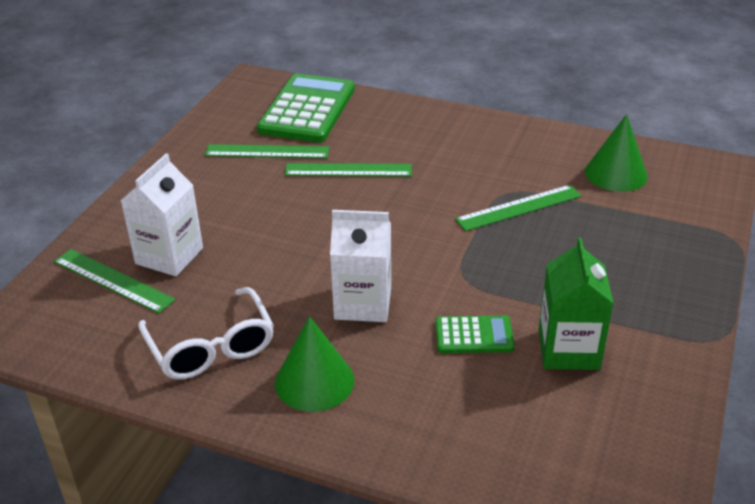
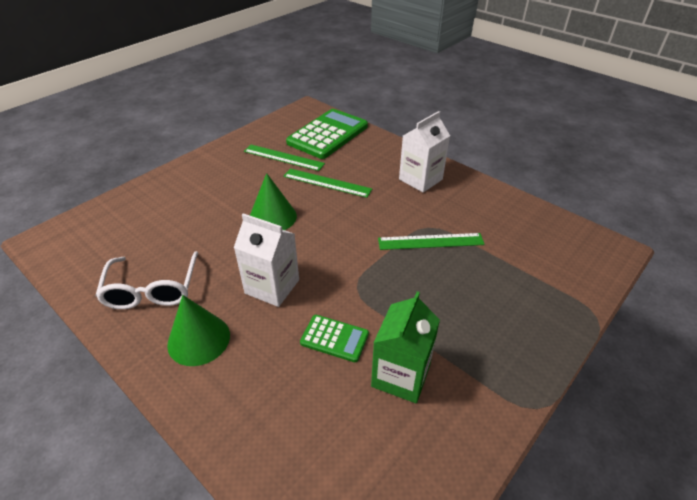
camera: 20 degrees right, 5 degrees up
green ruler [54,249,176,313] -> none
white carton [121,153,203,276] -> white carton moved to [399,111,450,193]
green cone [585,114,648,192] -> green cone moved to [250,173,297,230]

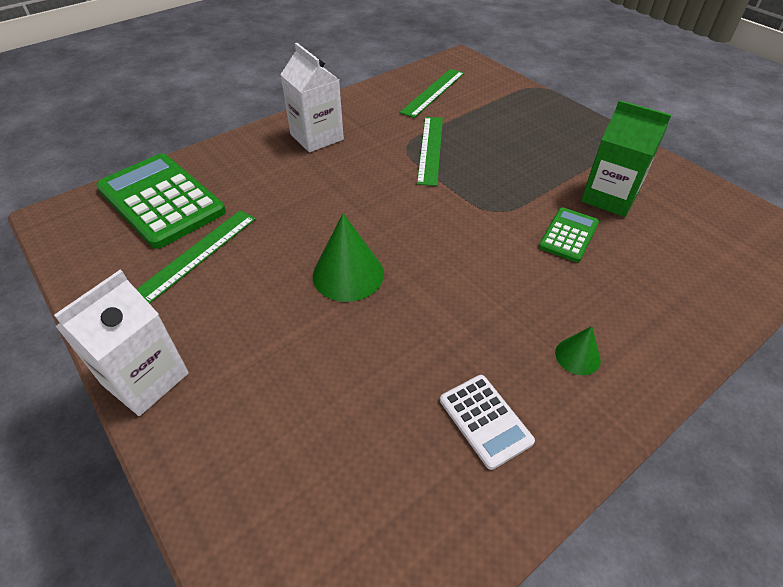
camera: 80 degrees left, 5 degrees up
white glasses [95,251,198,309] -> white calculator [440,375,535,470]
green cone [167,295,230,366] -> green cone [555,326,601,375], size x0.55
white carton [234,213,299,307] -> white carton moved to [54,270,189,416]
green ruler [283,169,372,198] -> green ruler moved to [399,69,464,118]

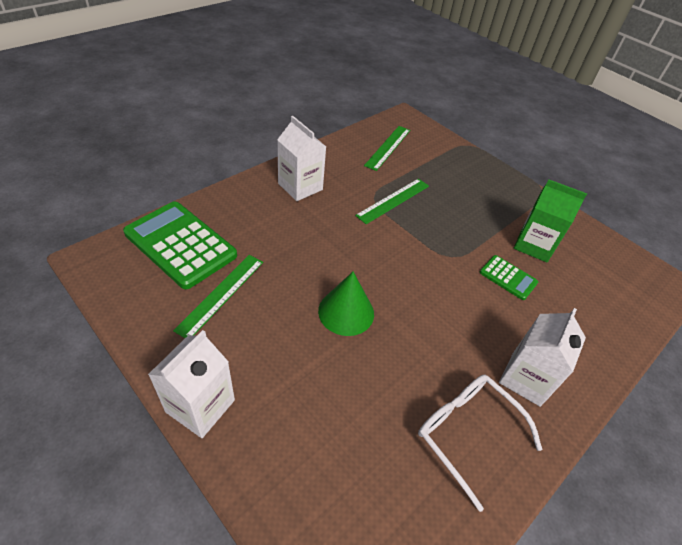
camera: 10 degrees left, 0 degrees up
green ruler [417,117,443,186] -> green ruler turned 45 degrees clockwise [355,179,429,224]
white calculator [440,375,535,470] -> white glasses [418,375,543,512]
green calculator [539,207,599,262] -> green calculator turned 105 degrees clockwise [480,255,538,300]
green cone [555,326,601,375] -> white carton [499,308,586,407]

